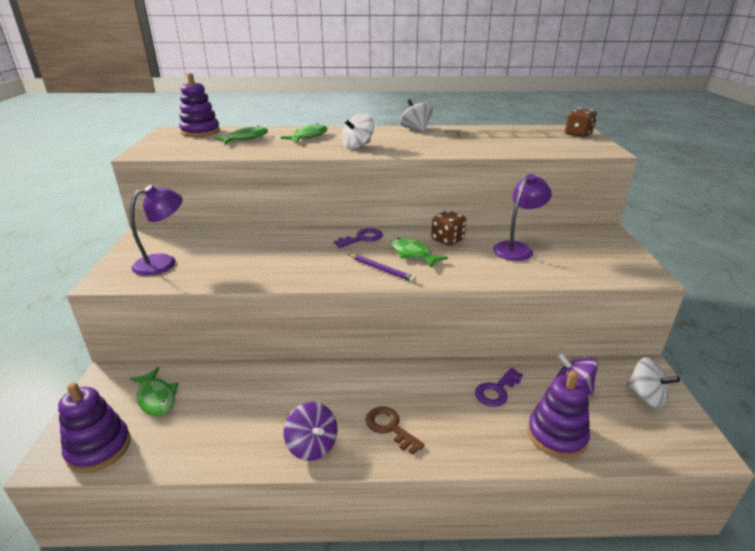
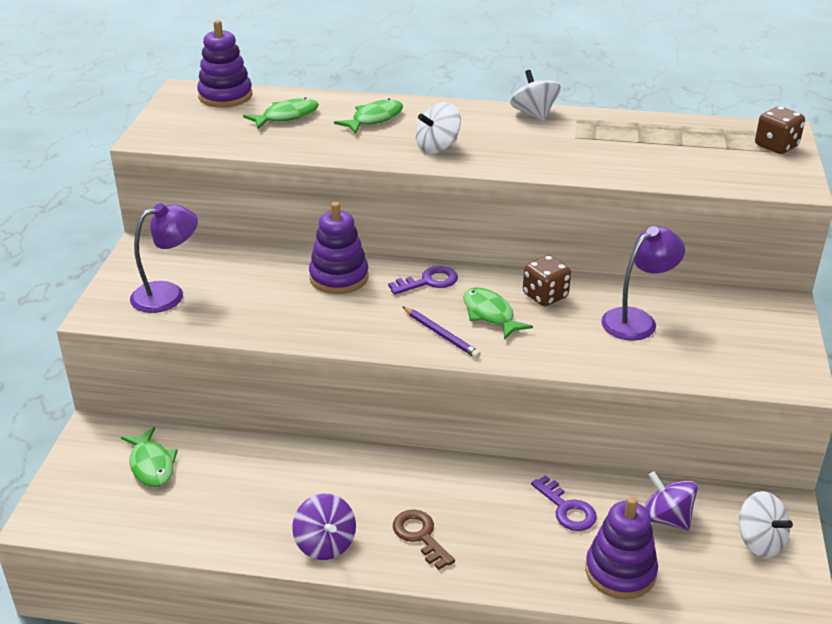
camera: 10 degrees right, 5 degrees up
purple stacking toy [58,382,131,473] -> purple stacking toy moved to [309,202,369,294]
purple key [475,368,523,407] -> purple key turned 90 degrees counterclockwise [531,475,597,531]

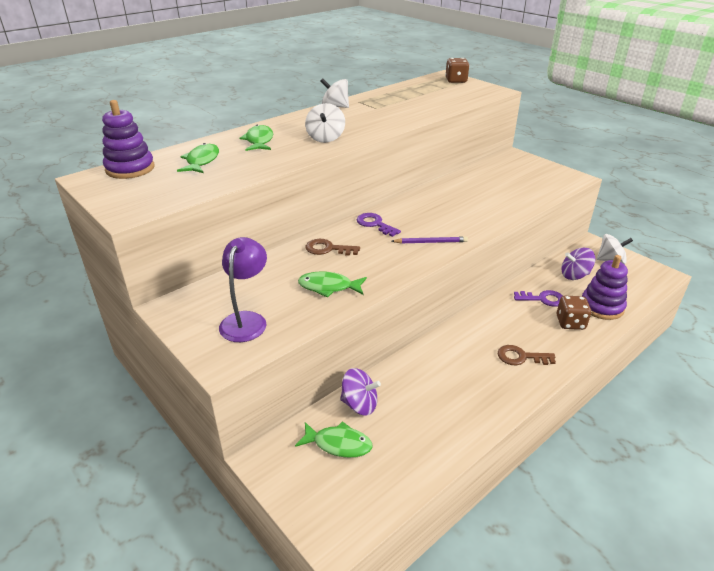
camera: 50 degrees left, 0 degrees up
purple spinning top [292,494,356,560] -> purple spinning top moved to [340,368,381,416]
purple stacking toy [309,202,369,294] -> brown key [306,239,360,256]
purple key [388,266,458,295] -> purple key turned 60 degrees counterclockwise [356,213,401,237]
green fish [463,287,533,340] -> green fish moved to [298,271,367,298]
brown dice [523,255,571,306] -> brown dice moved to [557,296,592,330]
purple lamp [601,226,685,340] -> none

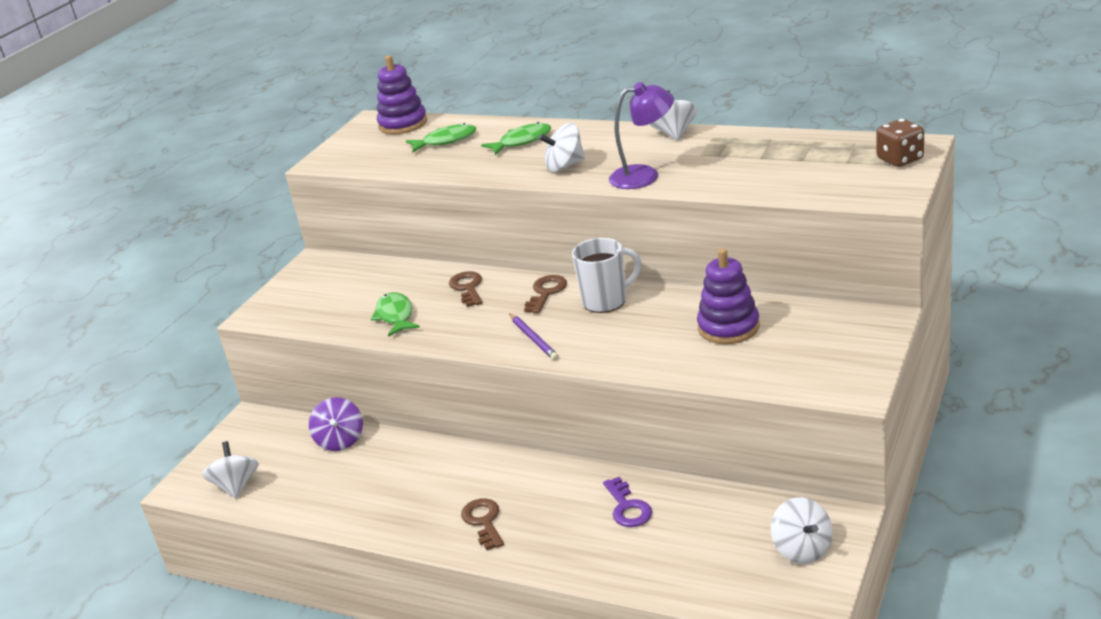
camera: 70 degrees right, 5 degrees down
purple lamp [219,237,267,342] -> purple lamp moved to [609,82,674,189]
green fish [295,421,373,458] -> none
purple key [356,213,401,237] -> brown key [524,275,567,313]
brown dice [557,296,592,330] -> none
purple spinning top [561,248,596,280] -> none
purple stacking toy [582,255,628,320] -> purple stacking toy moved to [697,249,760,344]
none -> white spinning top [202,441,258,498]
none -> white mug [572,238,641,313]

